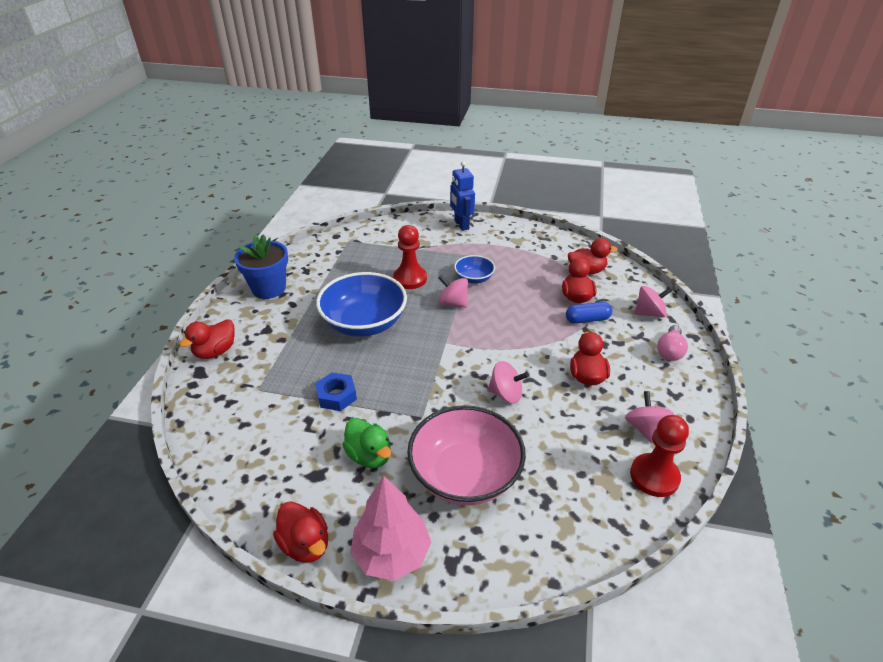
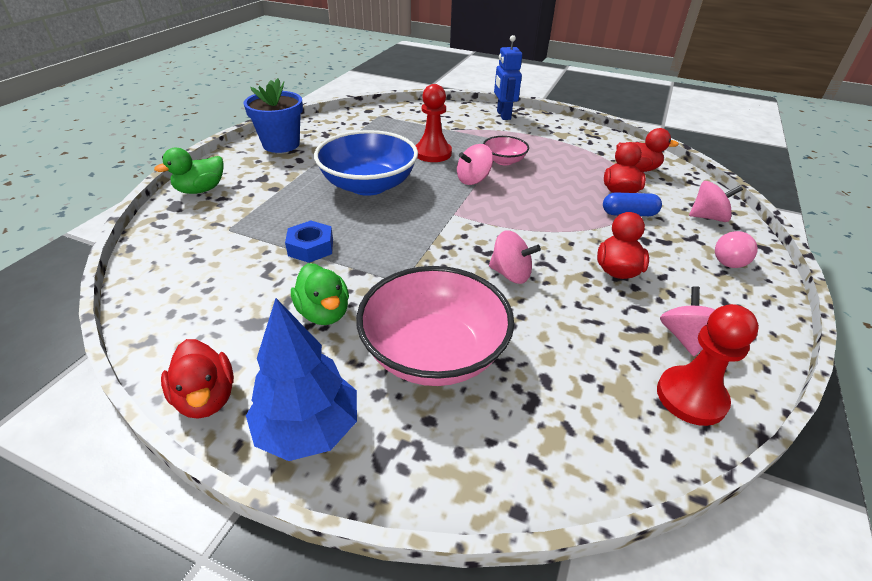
camera: 10 degrees right, 0 degrees up
red duck [179,319,235,359] -> green duck [154,148,224,194]
pink tree [350,476,431,581] -> blue tree [246,298,357,461]
pink spinning top [438,275,468,308] -> pink spinning top turned 75 degrees counterclockwise [457,144,493,185]
blue bowl [454,255,495,283] -> pink bowl [483,136,529,166]

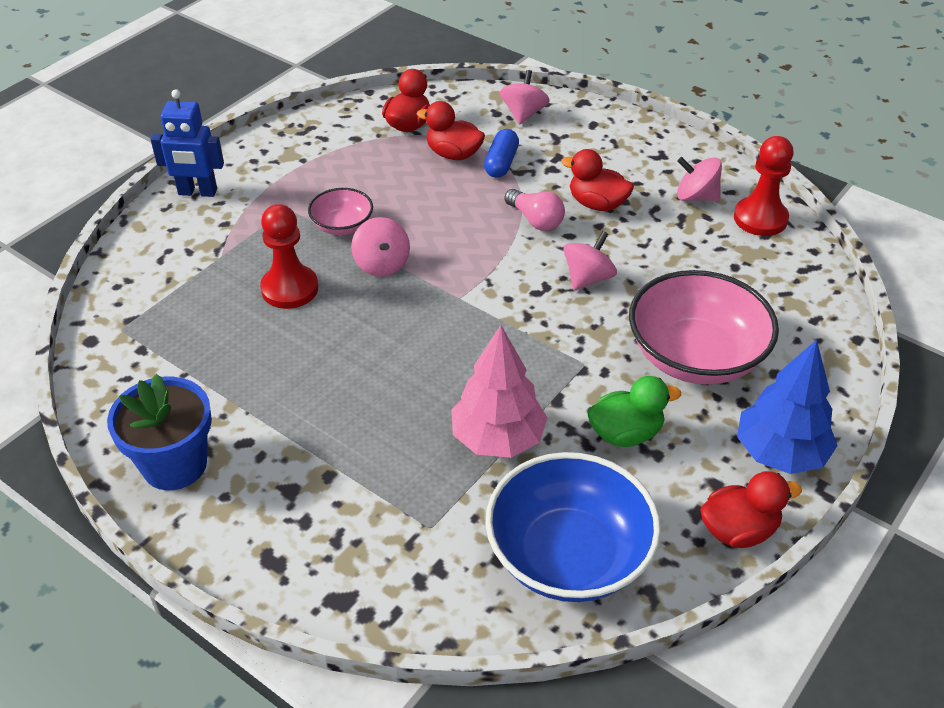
camera: 75 degrees left, 5 degrees up
green duck [154,148,224,194] -> none
blue nut [285,220,333,263] -> pink tree [451,325,548,458]
blue bowl [314,130,418,196] -> blue bowl moved to [485,452,661,602]
pink light bulb [715,229,758,268] -> pink light bulb moved to [504,189,565,231]

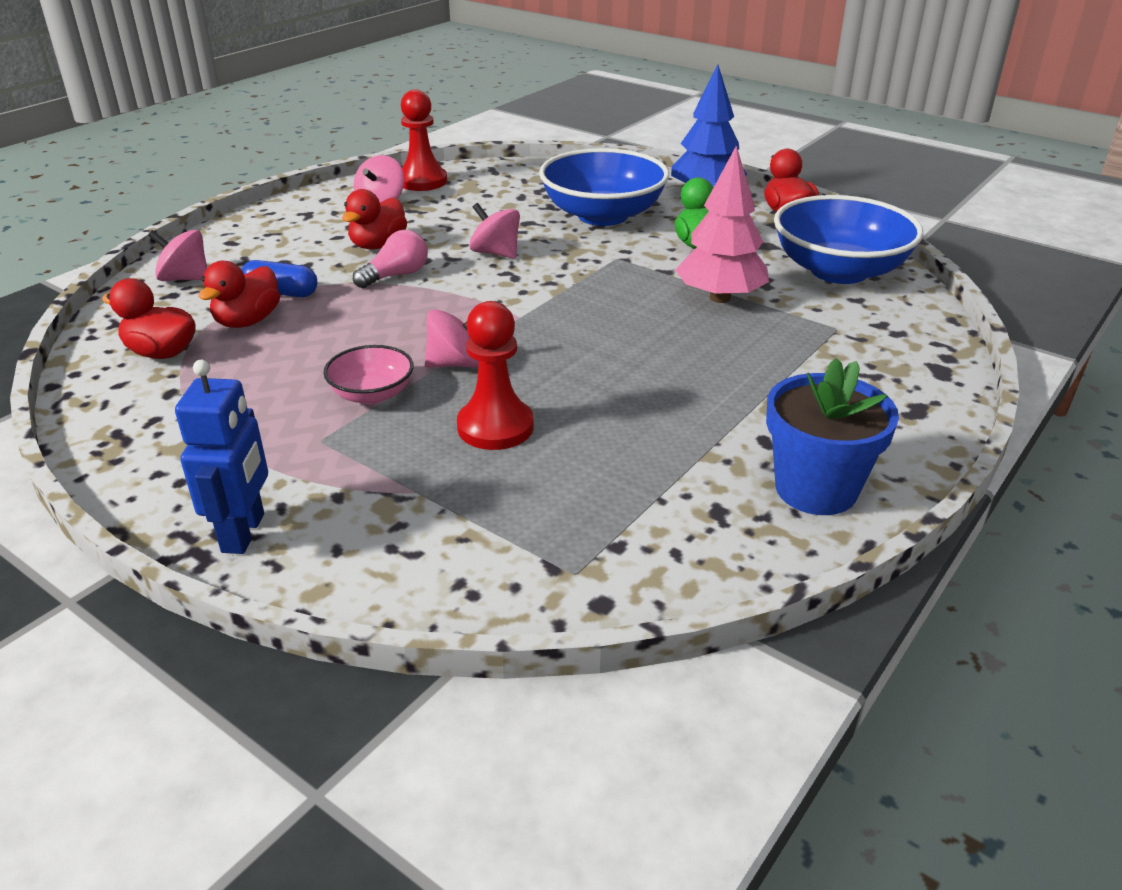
camera: 90 degrees left, 10 degrees down
pink bowl [629,270,779,385] -> blue bowl [539,148,669,226]

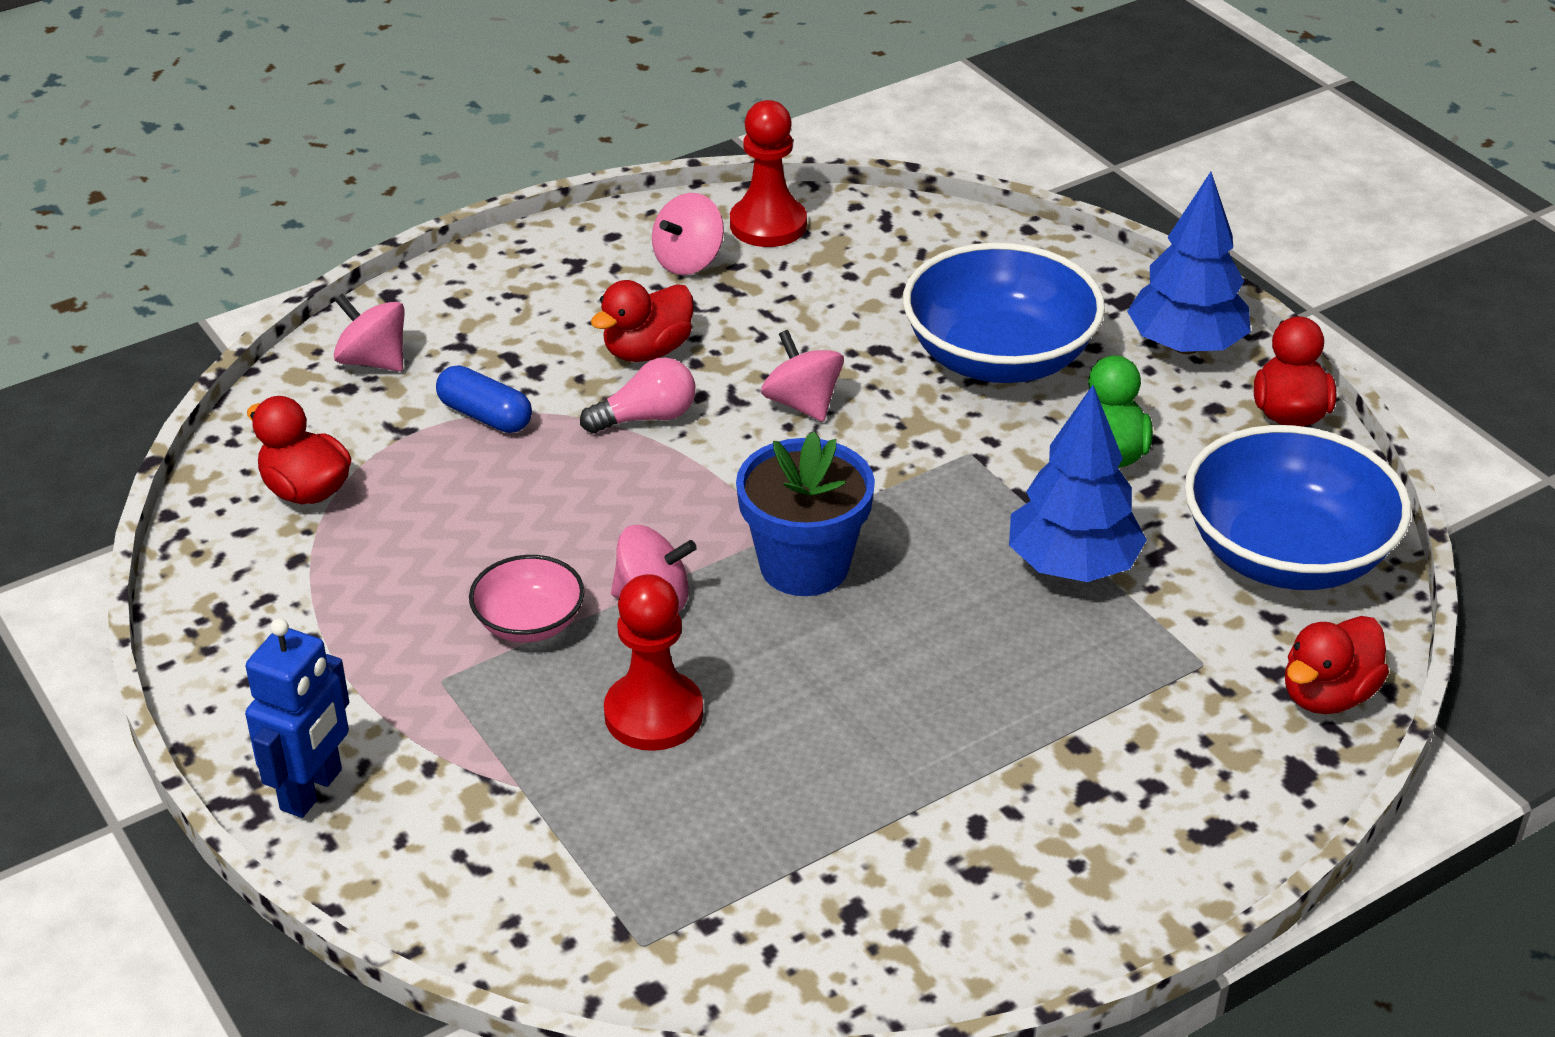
camera: 20 degrees right, 5 degrees up
red duck [198,261,280,328] -> red duck moved to [1285,616,1389,714]
pink tree [675,145,769,303] -> blue tree [1009,385,1147,582]
blue flower pot [766,358,899,515] -> blue flower pot moved to [736,431,875,596]

